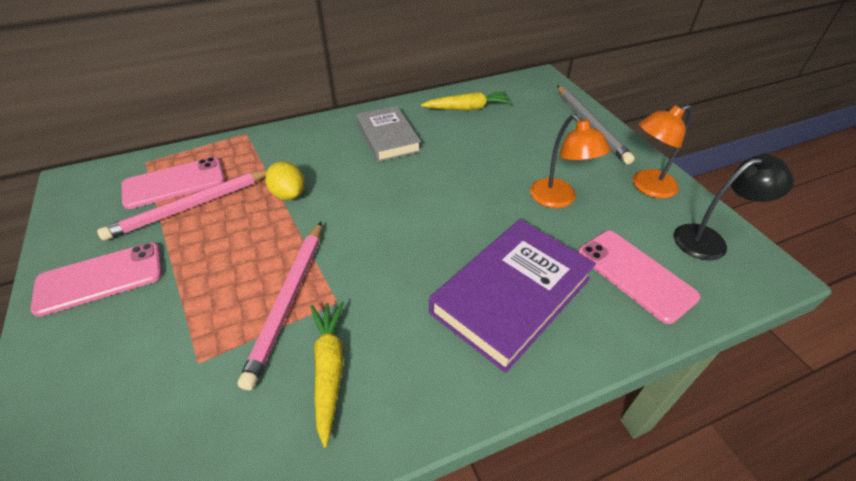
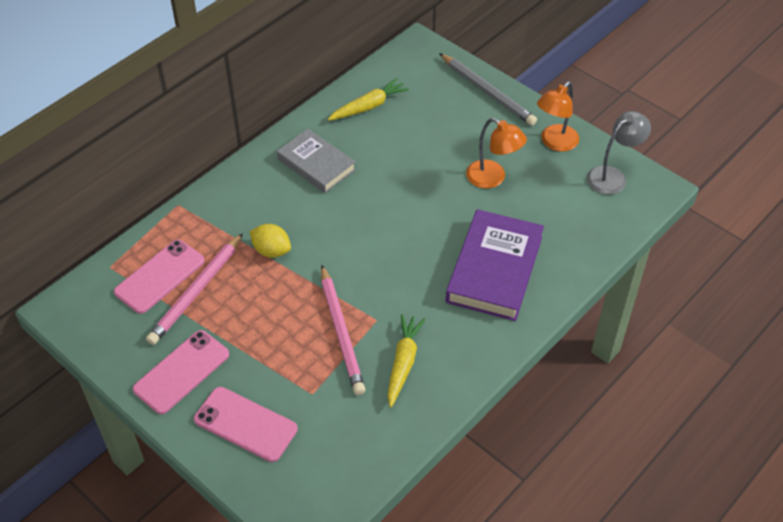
camera: 25 degrees left, 5 degrees up
yellow carrot [310,302,344,448] -> yellow carrot turned 45 degrees clockwise [387,314,426,408]
pink phone [578,231,701,324] -> pink phone moved to [194,387,298,462]
black lamp [674,153,794,260] -> grey lamp [587,111,651,195]

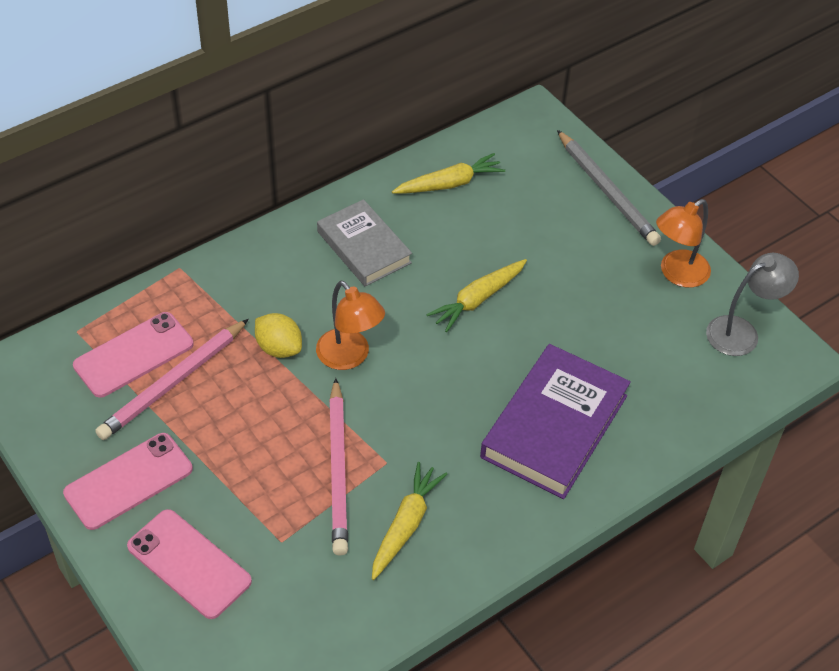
camera: 10 degrees right, 0 degrees up
orange lamp [466,118,527,189] -> orange lamp moved to [316,281,385,370]
none -> yellow carrot [426,259,527,332]

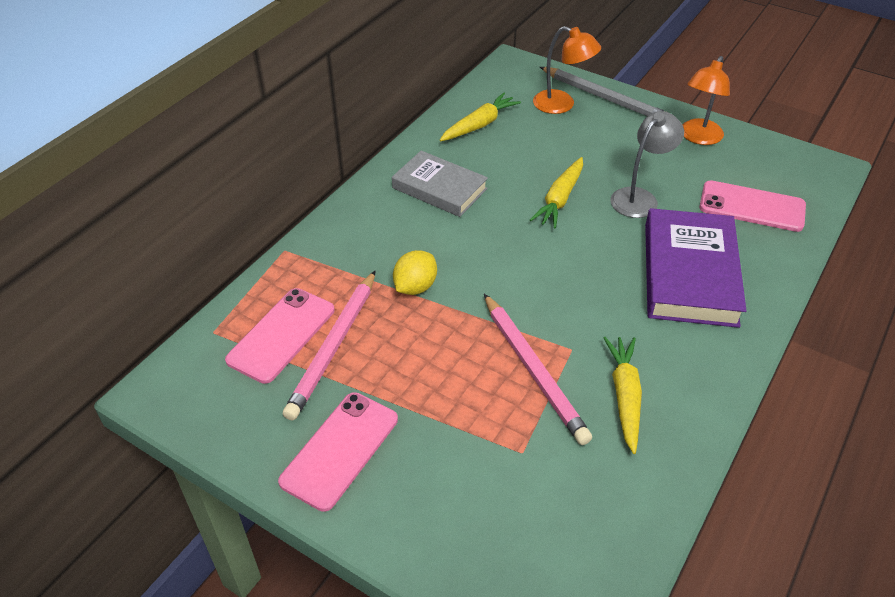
camera: 20 degrees left, 5 degrees down
pink phone [127,509,252,619] -> pink phone moved to [699,180,806,232]
yellow lemon [255,313,302,358] -> yellow lemon turned 75 degrees counterclockwise [393,250,437,295]
orange lamp [316,281,385,370] -> orange lamp moved to [533,26,601,114]
grey lamp [706,253,799,356] -> grey lamp moved to [610,111,684,218]

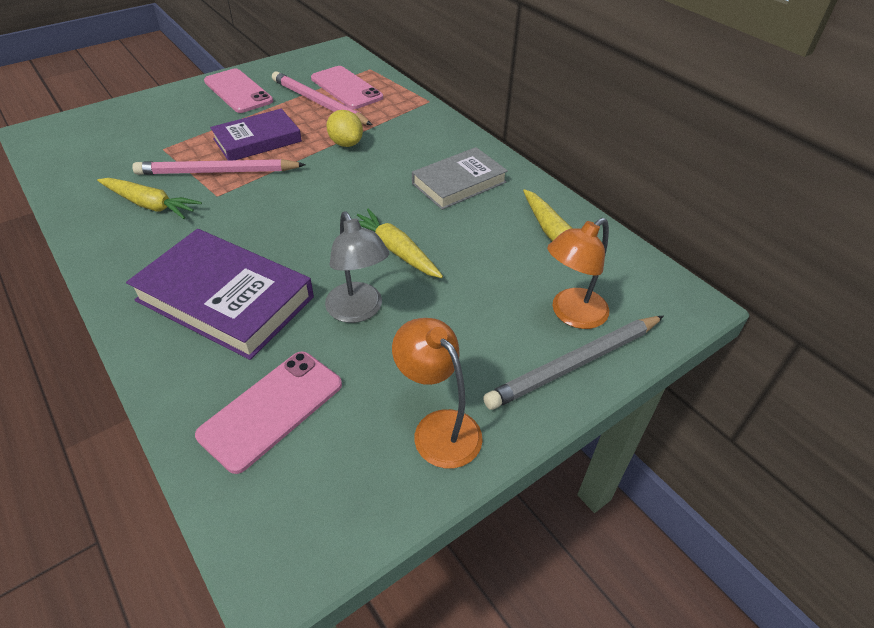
camera: 110 degrees right, 0 degrees up
none -> purple book [210,109,302,160]

